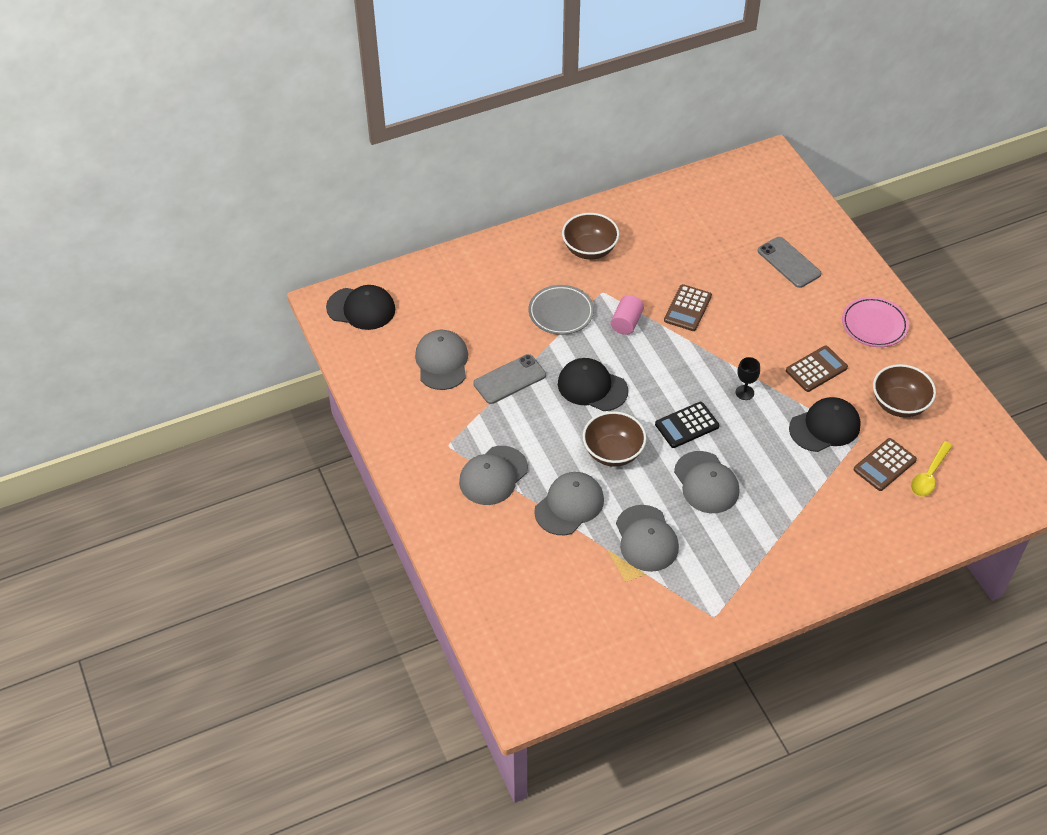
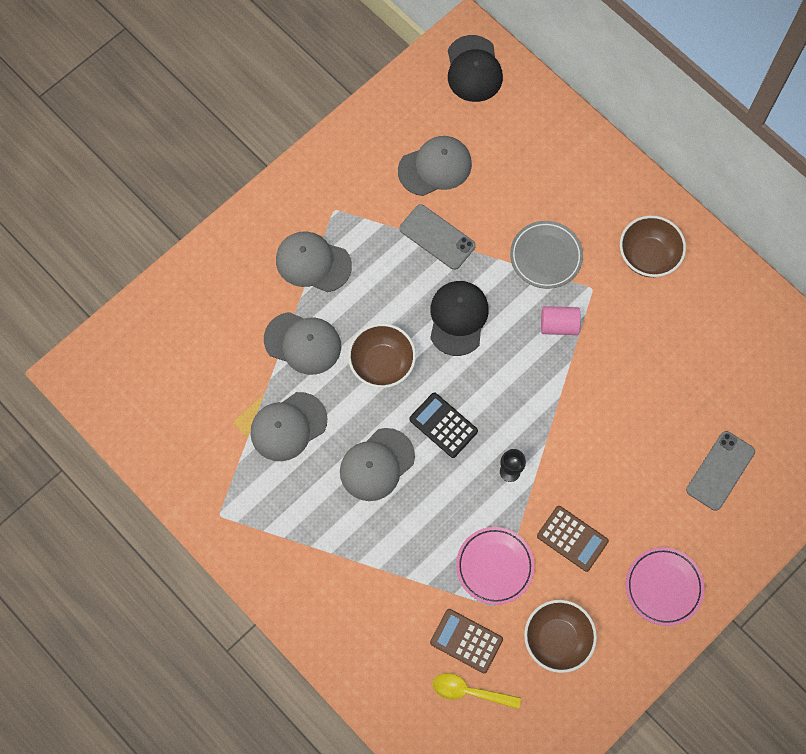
camera: 70 degrees right, 20 degrees up
brown calculator [664,284,712,331] -> none
black cap [789,397,861,452] -> pink plate [456,527,534,605]

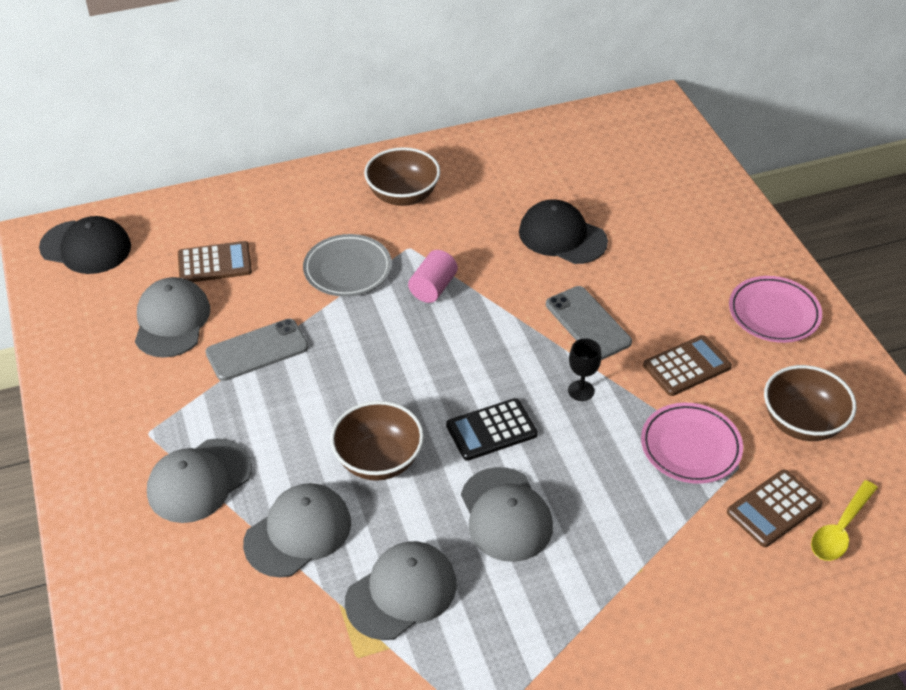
camera: 65 degrees left, 25 degrees down
grey cap [250,392,328,461] -> grey cap turned 120 degrees counterclockwise [345,541,457,640]
black cap [430,281,489,356] -> black cap moved to [519,199,608,264]
grey phone [686,431,755,511] -> grey phone moved to [546,286,632,360]
none -> brown calculator [178,241,252,282]

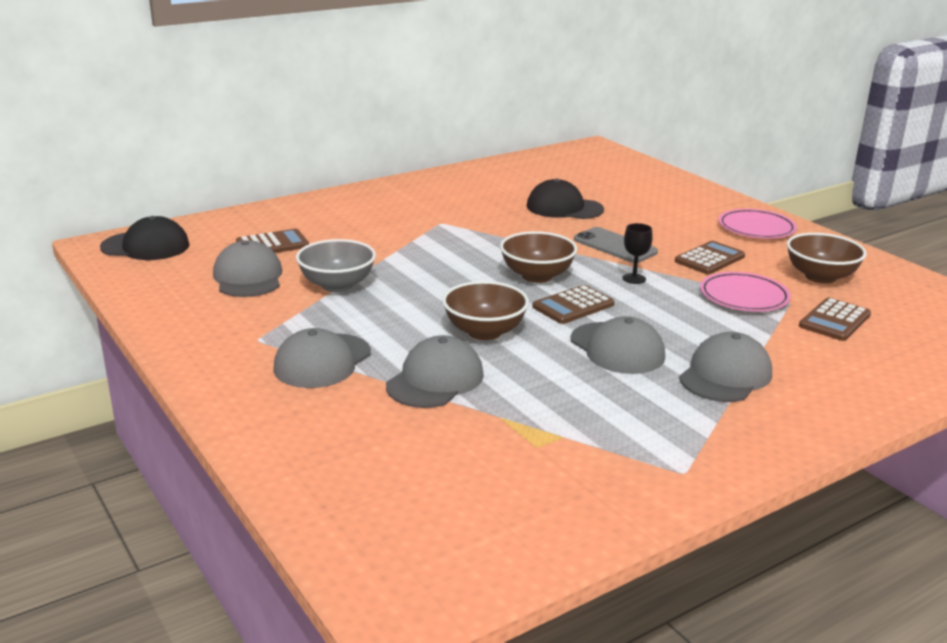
camera: 15 degrees left, 20 degrees down
grey phone [205,319,308,381] -> grey bowl [296,239,376,292]
grey plate [303,234,392,297] -> none
grey cap [345,541,457,640] -> grey cap moved to [679,332,772,402]
brown bowl [364,147,440,206] -> brown bowl moved to [500,231,577,283]
pink cylinder [408,250,458,303] -> none
black calculator [446,398,538,461] -> brown calculator [532,285,615,324]
yellow spoon [811,480,878,561] -> none

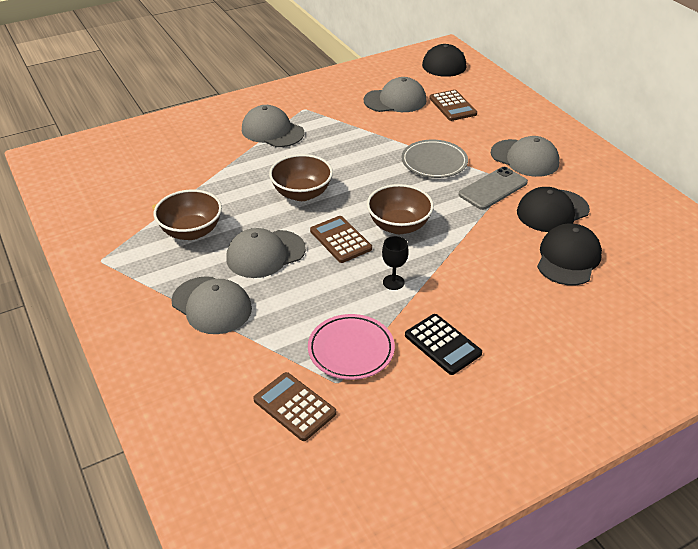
camera: 95 degrees right, 15 degrees up
grey bowl [296,239,376,292] -> none
grey cap [386,335,484,408] -> grey cap moved to [491,136,560,177]
grey phone [574,227,658,263] -> grey phone moved to [459,167,528,210]
brown calculator [675,241,745,274] -> black calculator [405,314,482,375]
pink plate [718,209,797,239] -> none
brown bowl [787,233,867,284] -> brown bowl moved to [154,189,222,240]
none -> grey plate [402,140,468,178]
none -> black cap [517,187,590,232]

